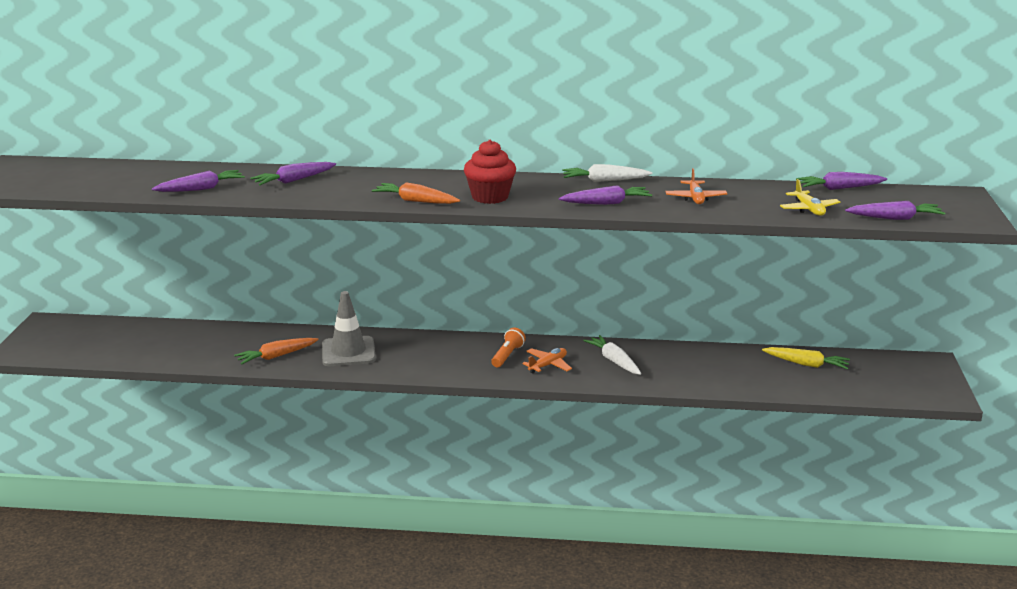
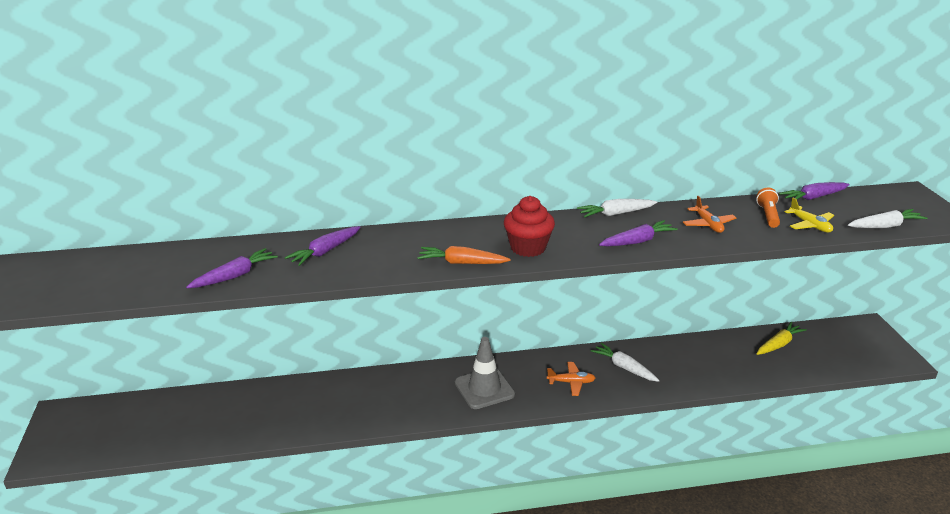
camera: 15 degrees left, 5 degrees up
orange carrot [234,338,319,365] -> none
grey traffic cone [322,291,376,366] -> grey traffic cone moved to [455,337,515,409]
orange flashlight [491,327,526,368] -> orange flashlight moved to [756,188,780,228]
orange plane [522,348,572,374] -> orange plane turned 60 degrees clockwise [547,362,595,396]
yellow carrot [762,347,850,370] -> yellow carrot turned 45 degrees counterclockwise [757,322,807,355]
purple carrot [845,201,945,220] -> white carrot [848,209,927,228]

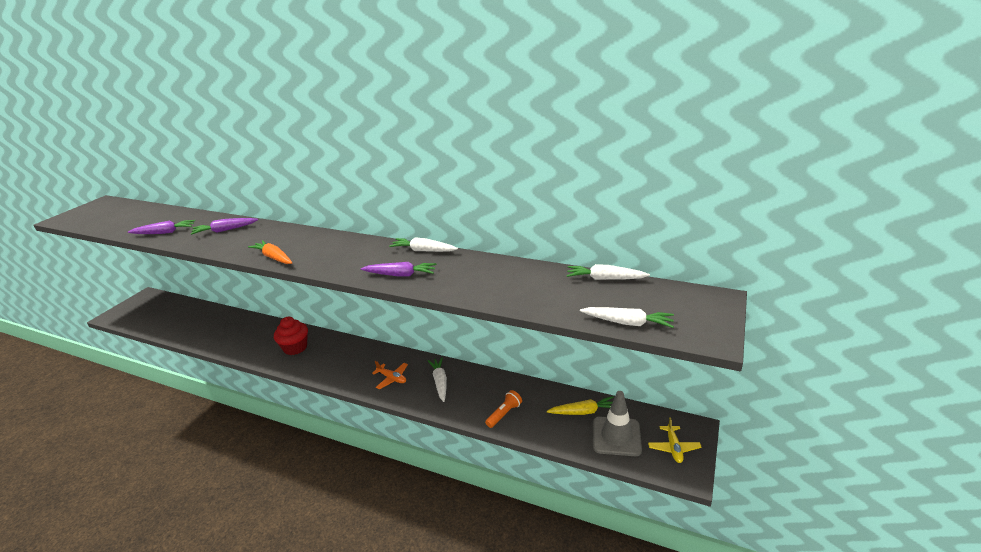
camera: 35 degrees right, 0 degrees up
grey traffic cone [455,337,515,409] -> grey traffic cone moved to [593,391,642,456]
red cupcake [504,196,555,257] -> red cupcake moved to [274,317,308,355]
orange plane [683,196,737,233] -> none
orange flashlight [756,188,780,228] -> orange flashlight moved to [485,390,522,428]
purple carrot [779,182,850,202] -> white carrot [567,264,650,280]
yellow plane [784,197,834,233] -> yellow plane moved to [648,417,702,463]

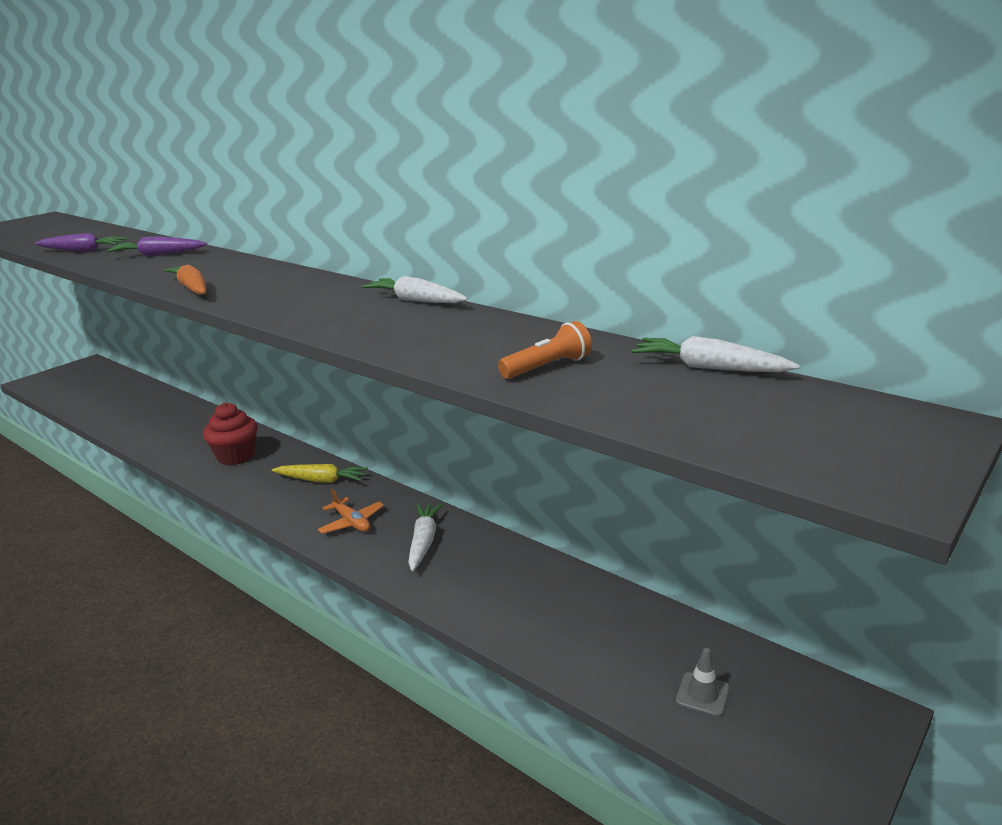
camera: 15 degrees right, 5 degrees down
purple carrot [361,262,437,276] -> none
orange flashlight [485,390,522,428] -> orange flashlight moved to [498,321,592,379]
yellow carrot [547,396,614,415] -> yellow carrot moved to [272,464,368,483]
white carrot [580,307,674,328] -> none
grey traffic cone [593,391,642,456] -> grey traffic cone [676,648,729,717], size x0.50
yellow plane [648,417,702,463] -> none

